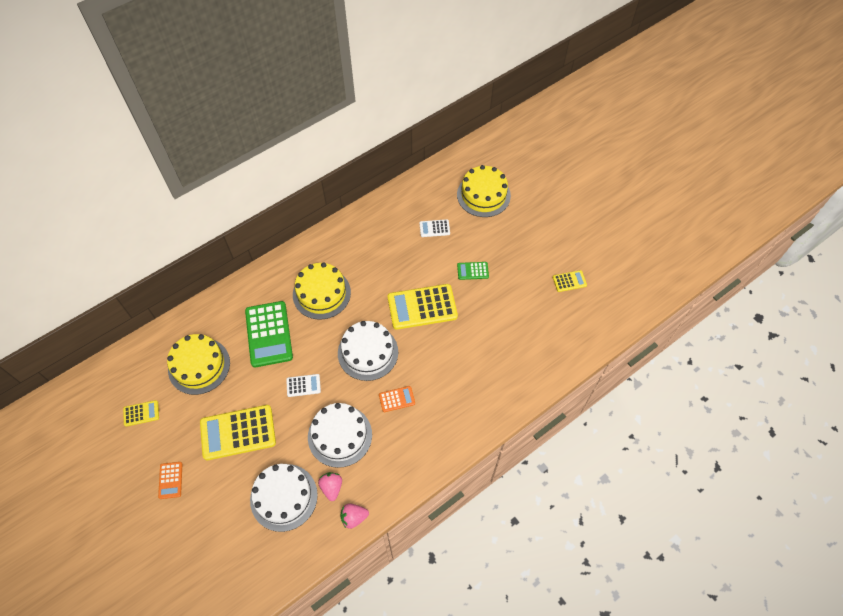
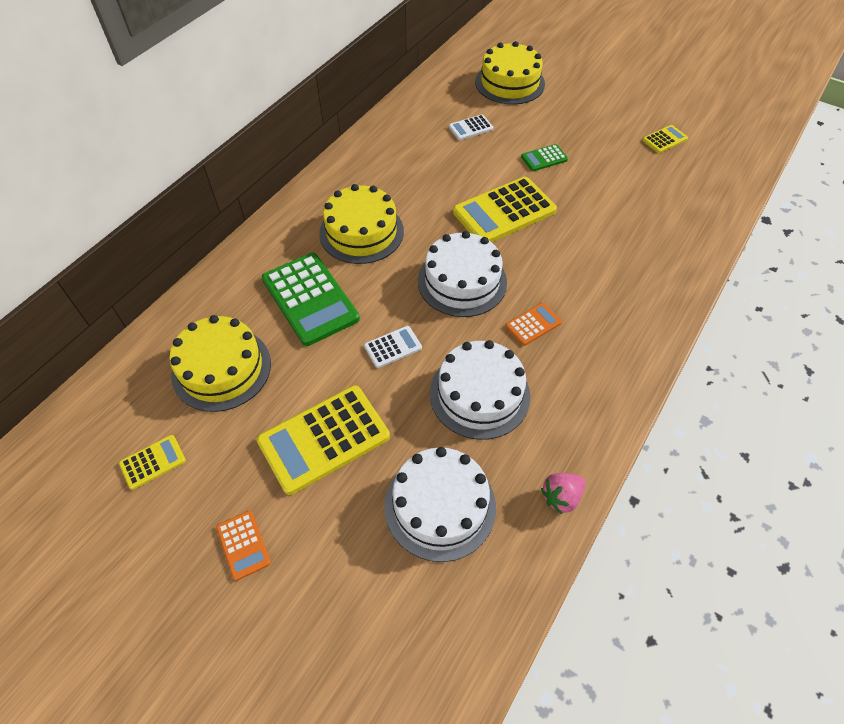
camera: 20 degrees left, 5 degrees down
pink strawberry [318,472,342,501] -> none

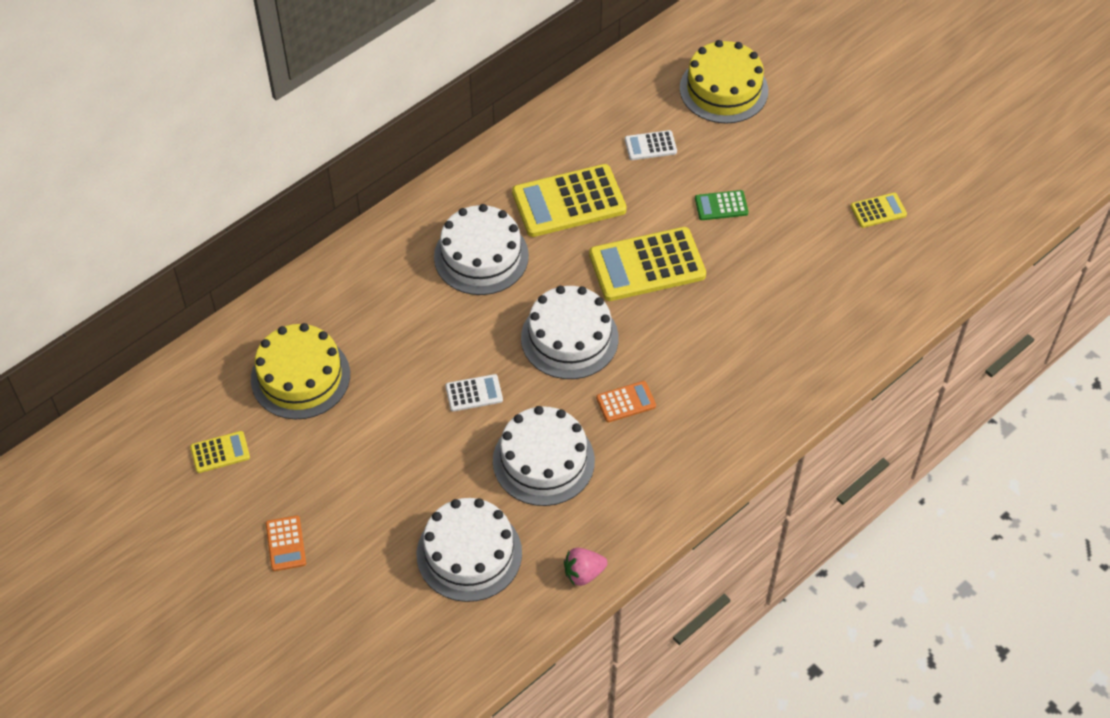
camera: 15 degrees right, 0 degrees up
yellow calculator [257,386,390,495] -> yellow calculator moved to [512,164,627,237]
green calculator [262,253,360,346] -> none
yellow cake [319,184,404,264] -> white cake [434,204,529,295]

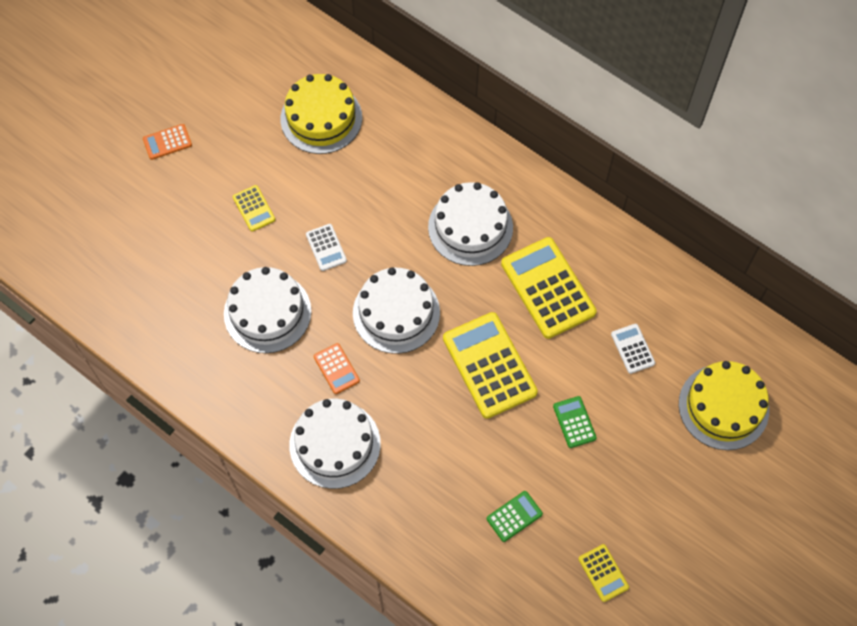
camera: 80 degrees right, 10 degrees up
yellow calculator [190,431,250,473] -> yellow calculator moved to [233,185,275,232]
white cake [417,498,522,602] -> white cake moved to [289,398,381,489]
pink strawberry [564,548,608,586] -> none
none -> green calculator [487,491,543,542]

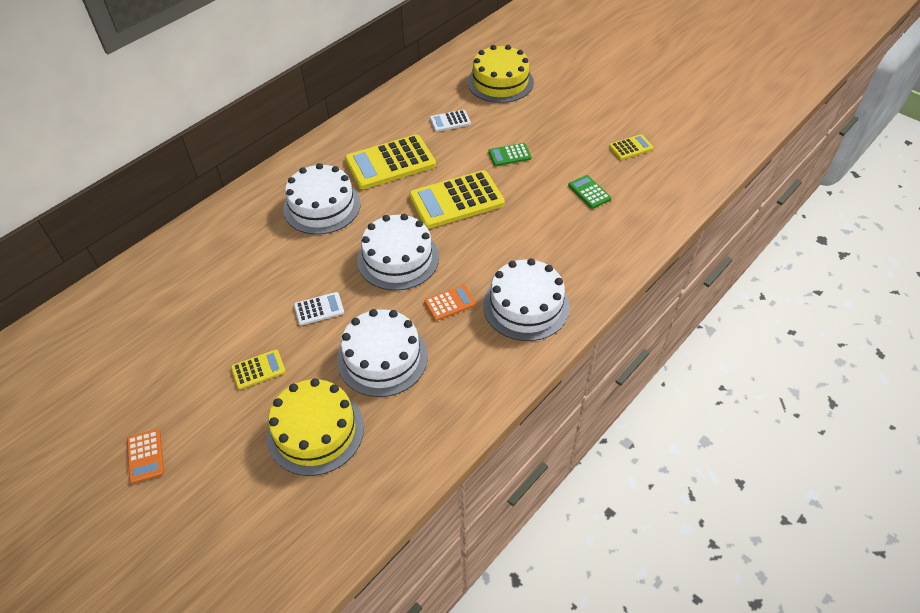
camera: 85 degrees left, 15 degrees down
yellow cake [281,74,362,154] -> yellow cake moved to [267,378,364,476]

